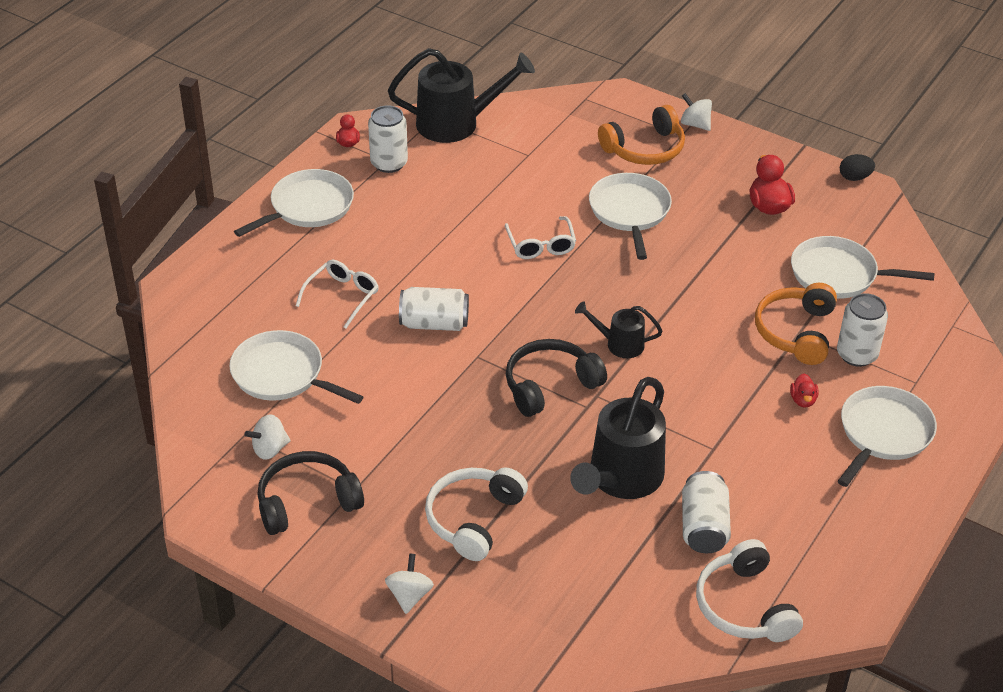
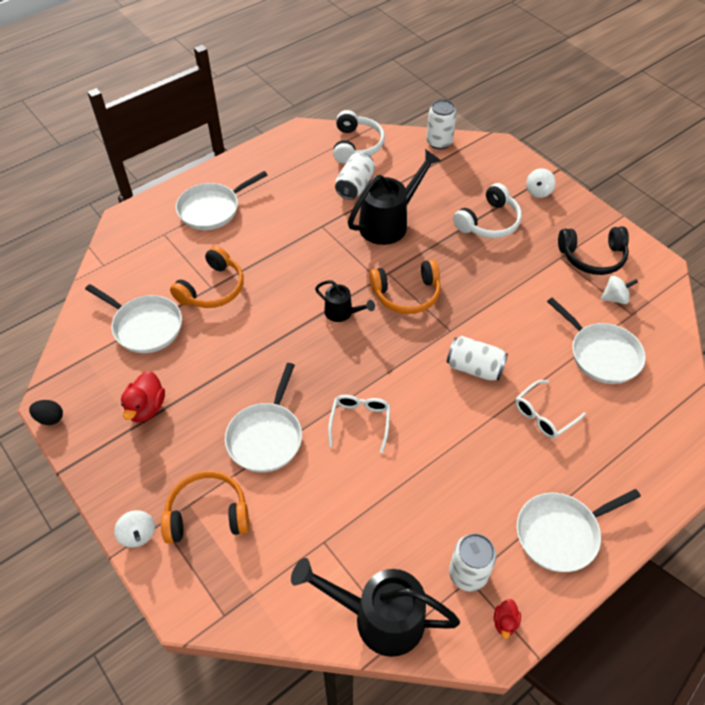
camera: 160 degrees left, 10 degrees up
black headphones [506,339,607,417] -> orange headphones [369,259,441,314]
red duck [790,374,818,408] -> none
white can [837,293,888,367] -> white can moved to [426,99,457,149]

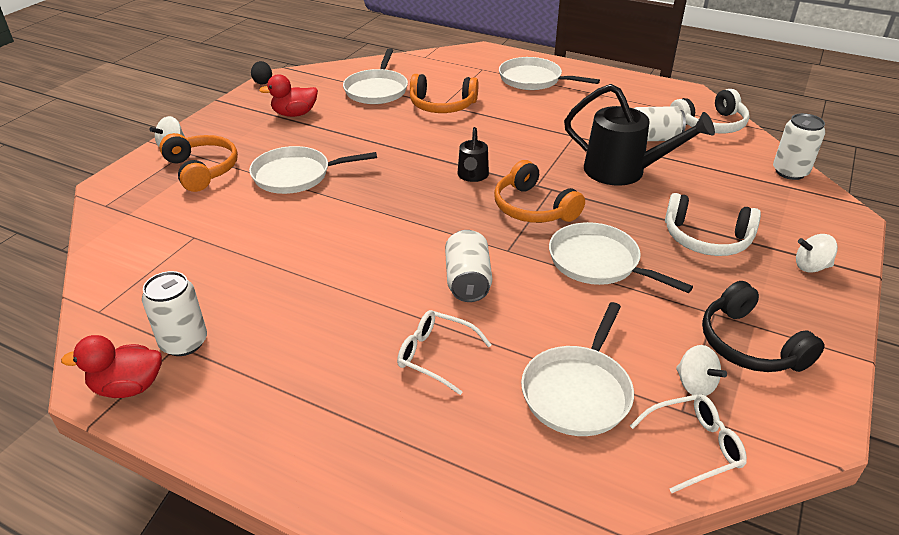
camera: 65 degrees right, 15 degrees down
black watering can [291,558,460,657] -> none
white glasses [328,395,390,453] -> white glasses moved to [630,394,747,493]
red duck [494,599,521,639] -> red duck [61,335,162,398], size x1.76
white pan [517,489,641,572] -> white pan moved to [549,222,693,293]

